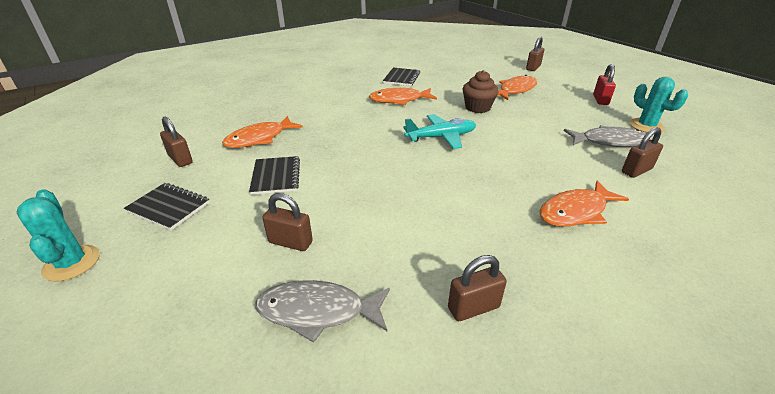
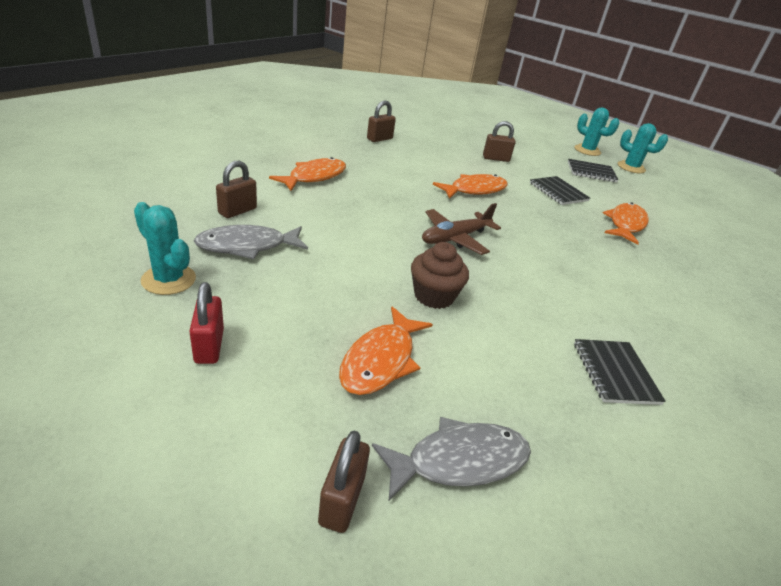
camera: 155 degrees right, 0 degrees up
brown padlock [160,117,193,167] -> none
grey fish [255,280,390,343] -> grey fish moved to [372,417,531,502]
orange fish [369,88,437,105] -> orange fish moved to [433,174,508,199]
turquoise plane [403,114,476,149] -> brown plane [422,203,501,255]
none -> turquoise cactus [618,123,668,173]

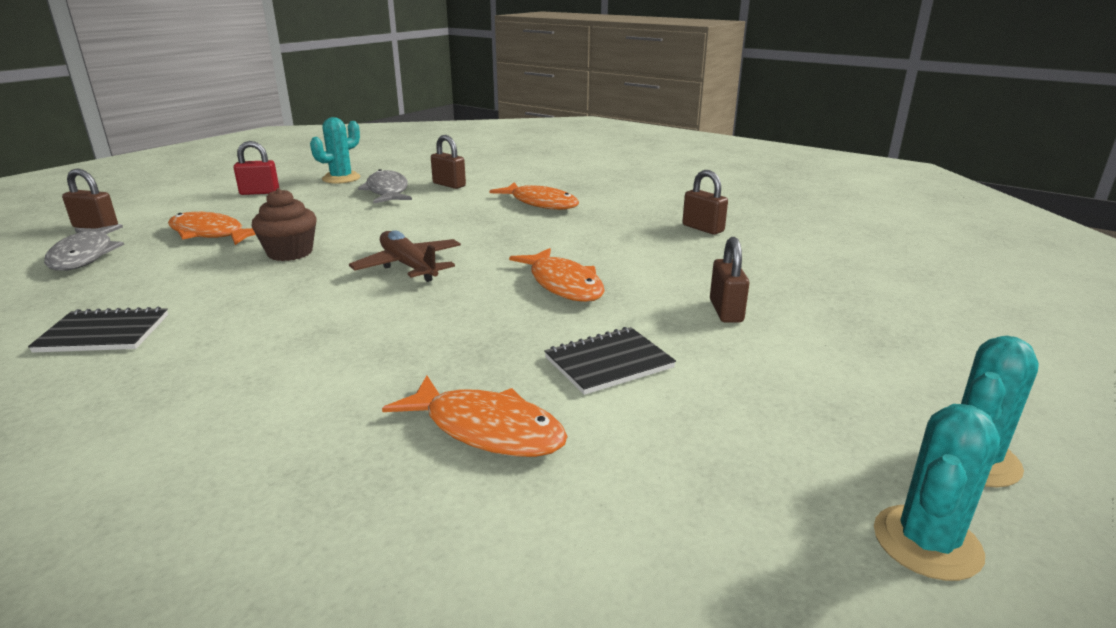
camera: 95 degrees right, 10 degrees down
black notebook [568,159,619,182] -> none

